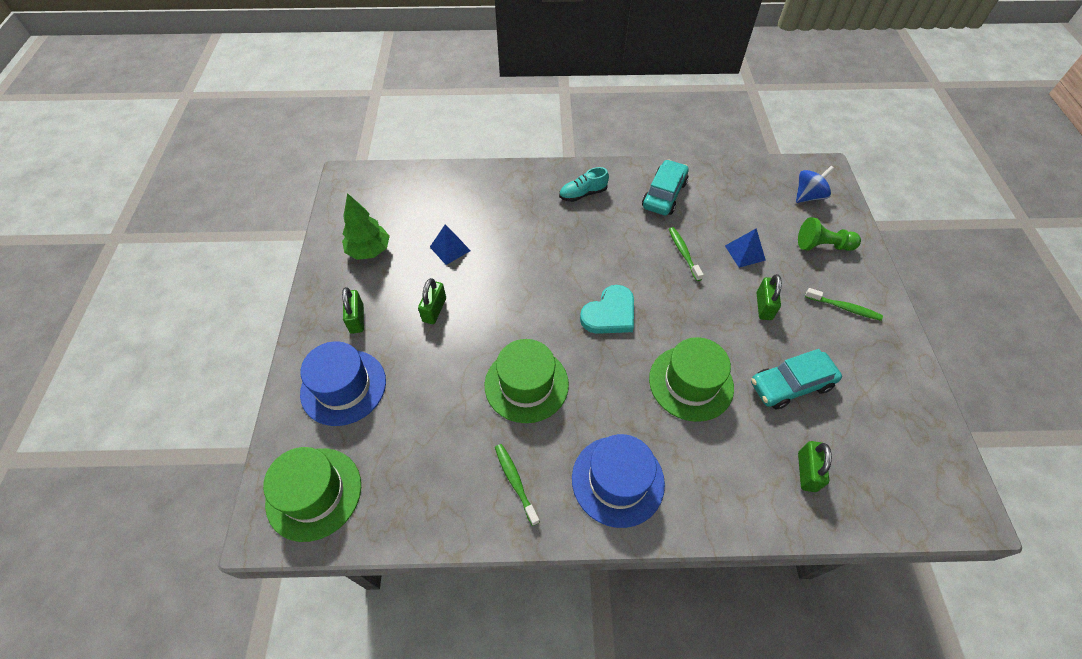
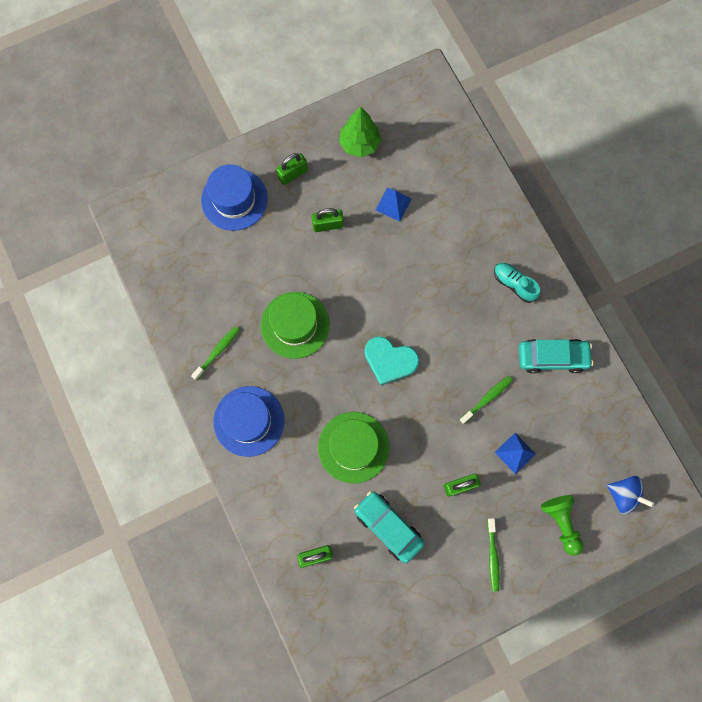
camera: 65 degrees right, 20 degrees up
green hat [263,447,361,542] -> none

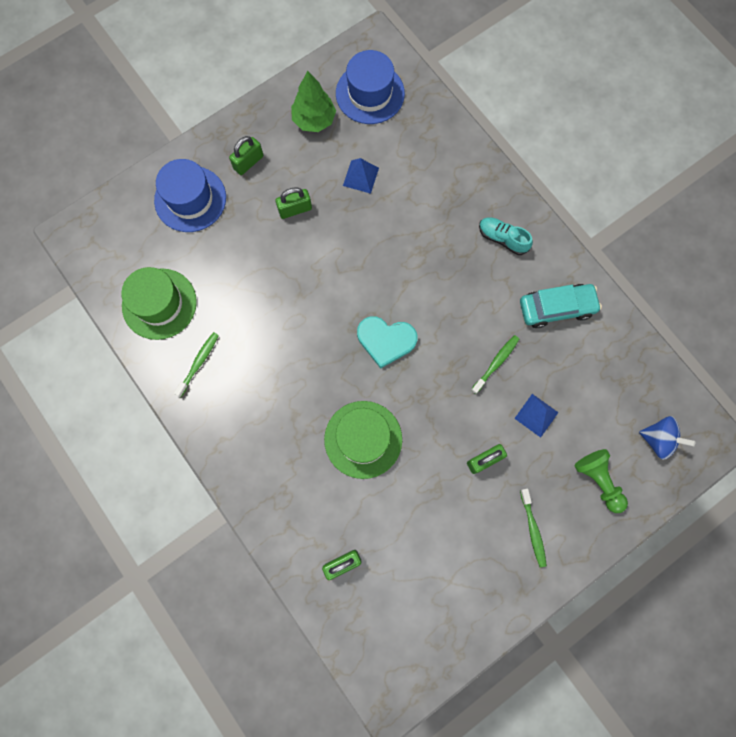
camera: 10 degrees left, 0 degrees up
blue hat [214,386,284,457] -> blue hat moved to [336,50,405,124]
green hat [261,292,330,359] -> green hat moved to [122,267,197,340]
turquoise car [354,491,424,563] -> none

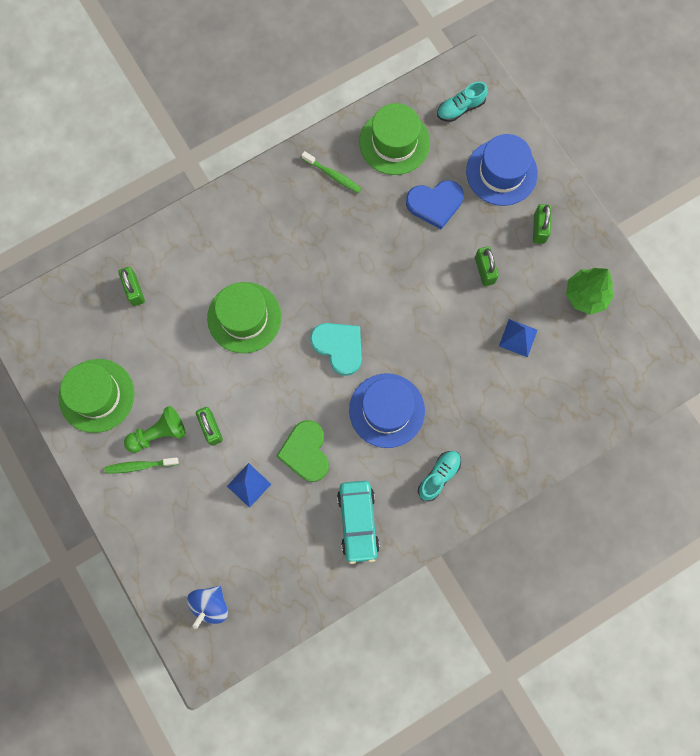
camera: 95 degrees right, 0 degrees up
green padlock [229,136,263,175] -> green padlock turned 45 degrees clockwise [533,204,551,244]
blue hat [336,50,405,124] -> blue hat moved to [349,373,425,448]
turquoise heart [357,316,417,369] -> turquoise heart turned 120 degrees clockwise [310,323,362,376]
green toothbrush [471,335,519,394] -> green heart [276,420,329,482]
green pawn [575,449,628,513] -> green pawn moved to [124,406,186,453]
none -> green hat [59,359,135,433]
none -> blue heart [406,180,464,229]
none -> turquoise shoe [437,82,488,122]

